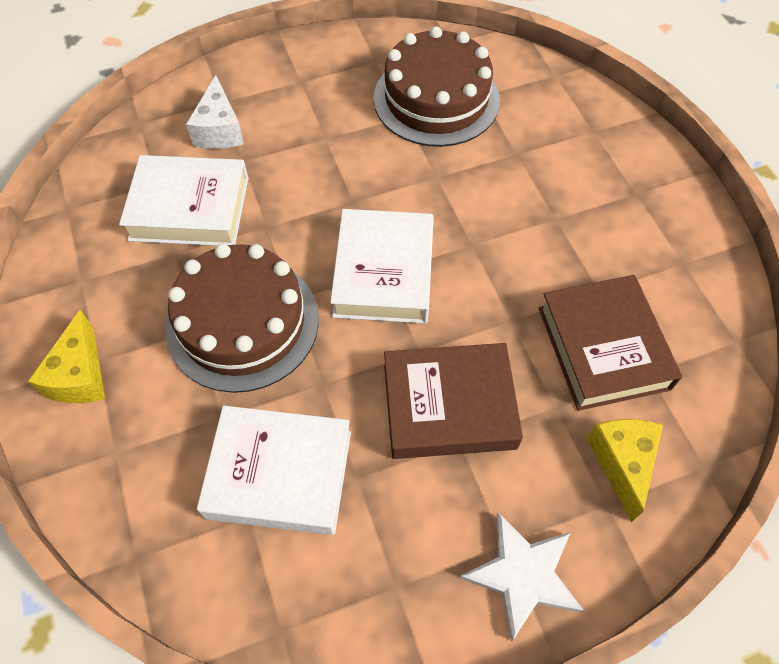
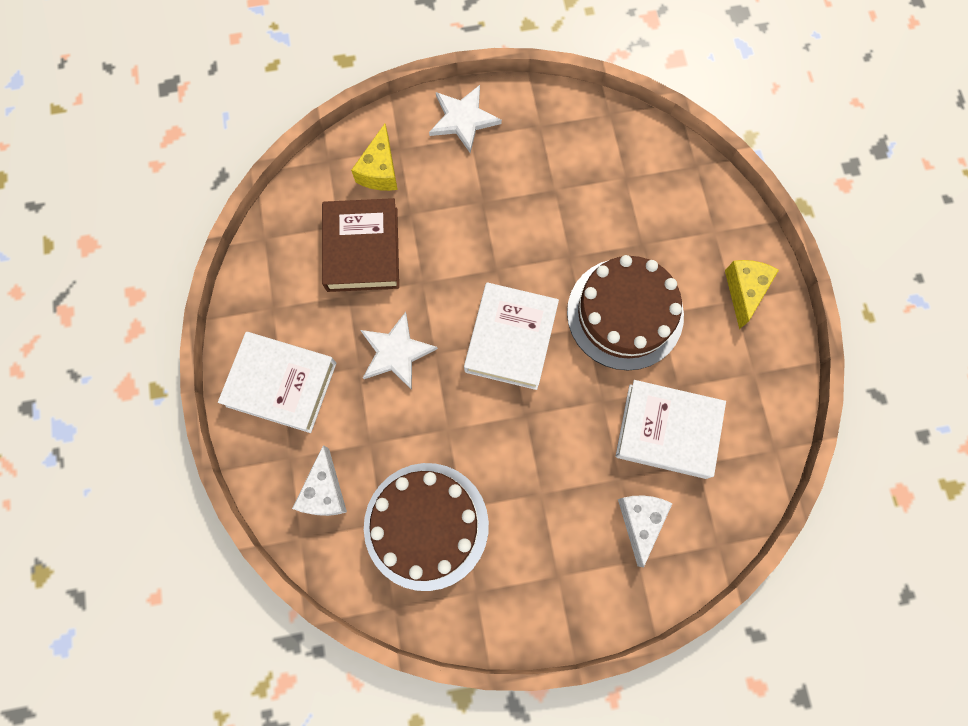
camera: 170 degrees left, 15 degrees up
white book [197,406,351,535] -> white book moved to [218,332,336,433]
brown book [384,343,523,459] -> none
none -> white cheese [292,445,347,516]
none -> white star [360,312,438,390]

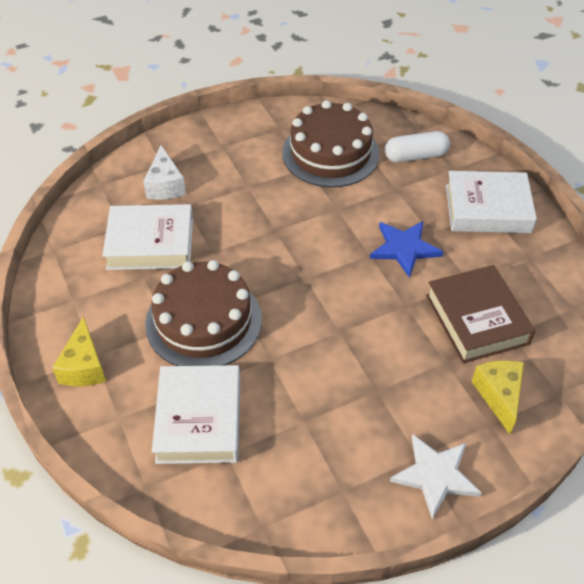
camera: 165 degrees right, 25 degrees down
white cheese [292,445,347,516] -> white capsule [385,131,450,162]
white star [360,312,438,390] -> blue star [370,221,443,278]
white book [464,282,559,390] -> white book moved to [152,365,240,464]

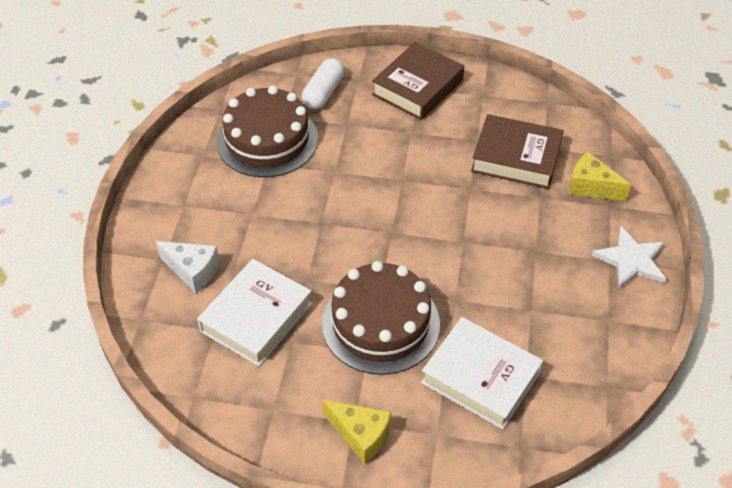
camera: 55 degrees left, 0 degrees up
blue star [370,221,443,278] -> none
white book [446,171,537,233] -> brown book [372,42,464,120]

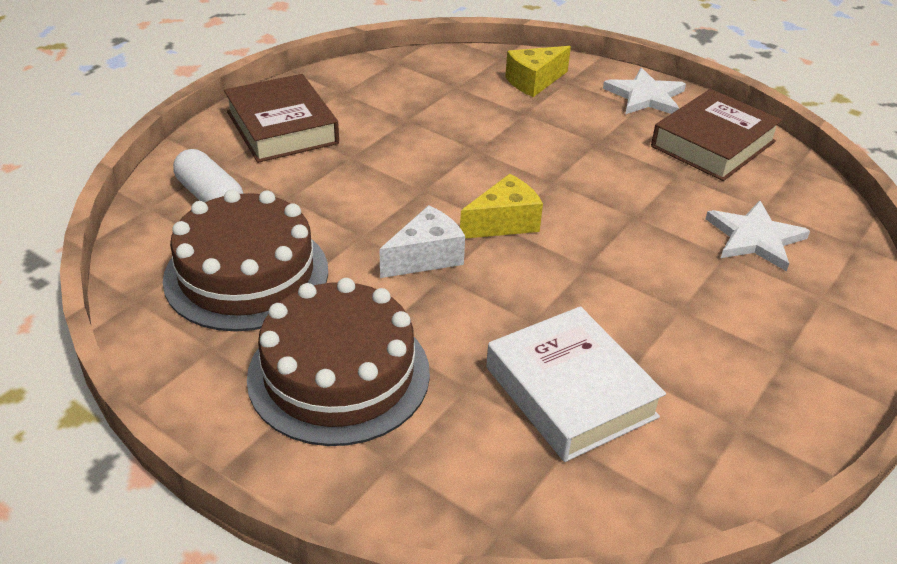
camera: 65 degrees left, 10 degrees down
white cheese [156,241,219,293] -> white cheese moved to [379,205,465,278]
brown cake [322,261,440,375] -> brown cake moved to [247,278,430,446]
yellow cheese [323,400,391,464] -> yellow cheese moved to [460,174,543,239]
white book [421,317,543,429] -> white star [706,201,810,271]
brown book [471,114,564,189] -> brown book moved to [651,89,782,181]

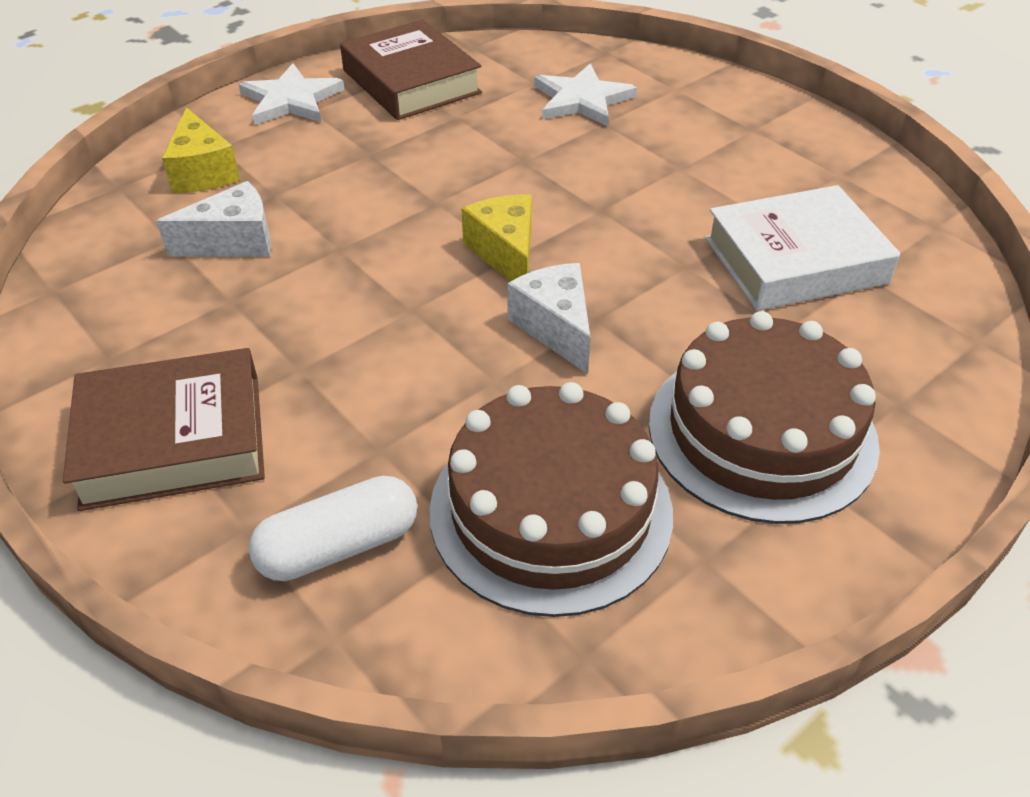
camera: 75 degrees left, 5 degrees up
none -> white cheese [157,181,271,257]

